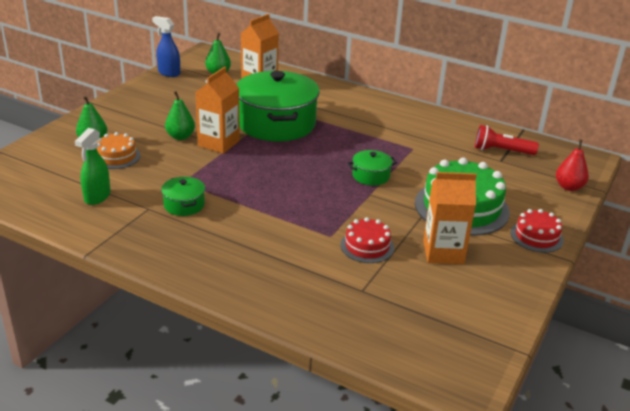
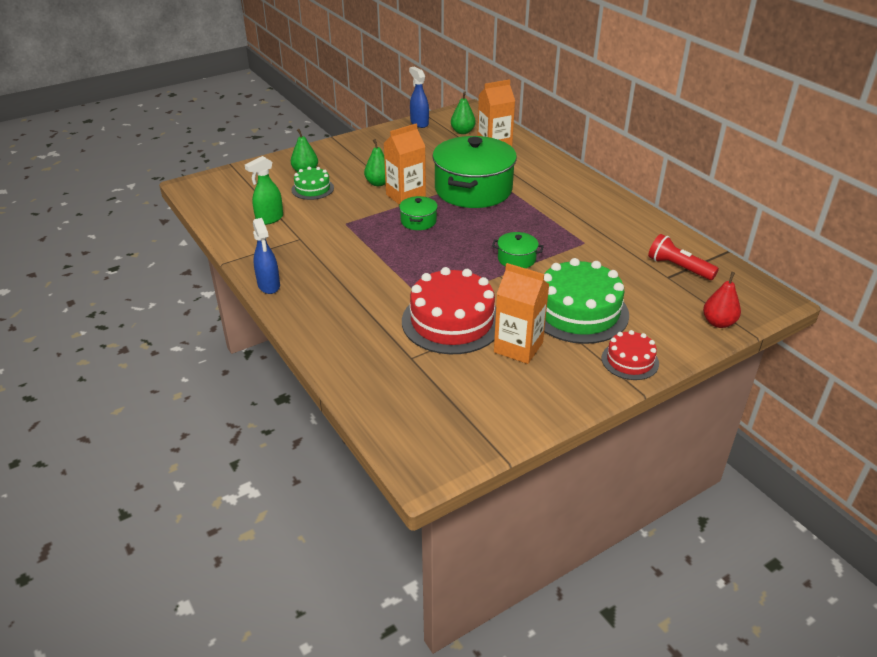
camera: 30 degrees right, 5 degrees up
orange cake [97,132,141,169] -> green cake [291,167,334,200]
green pot [161,176,205,216] -> green pot moved to [399,196,438,230]
red cake [340,217,394,263] -> red cake [402,267,496,354], size x1.89
none -> blue spray bottle [253,218,280,294]

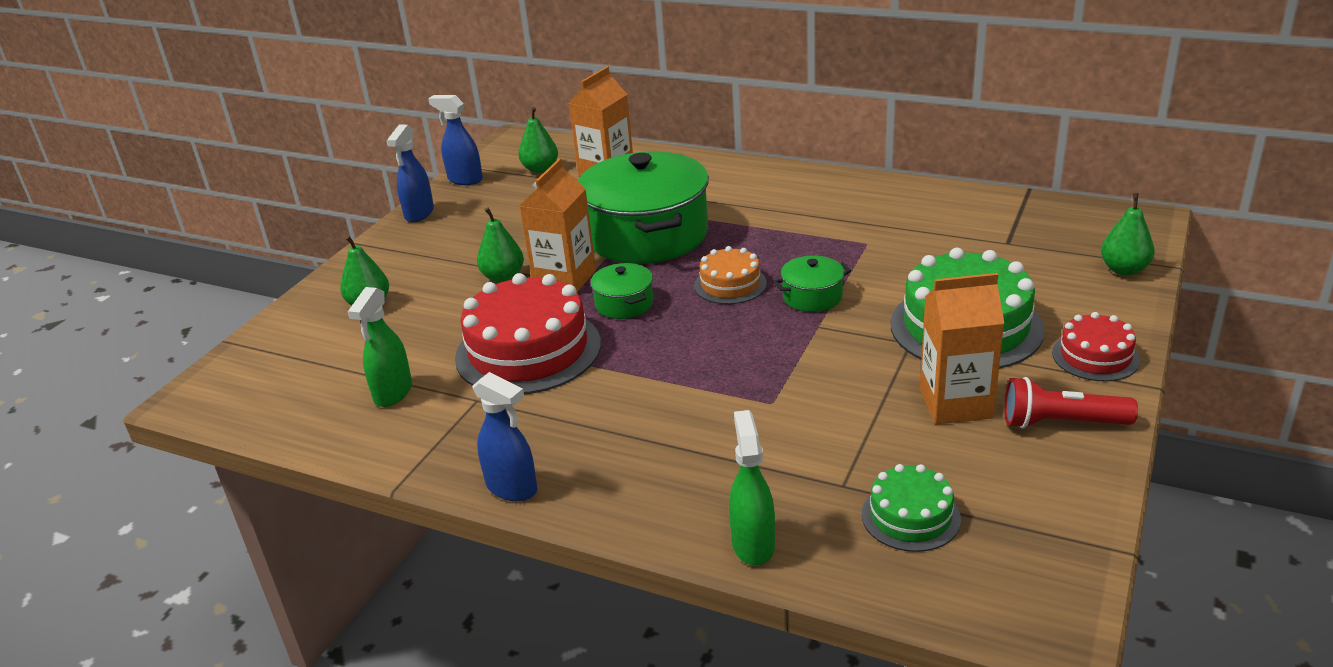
camera: 30 degrees left, 5 degrees down
green cake [291,167,334,200] -> green cake moved to [862,464,961,552]
red cake [402,267,496,354] -> red cake moved to [455,273,601,394]
red flashlight [648,234,719,280] -> red flashlight moved to [1005,377,1138,429]
red pear [703,272,741,328] -> green pear [1101,193,1155,276]
none -> blue spray bottle [387,124,434,222]
none -> orange cake [694,246,767,304]
none -> green spray bottle [729,410,775,566]

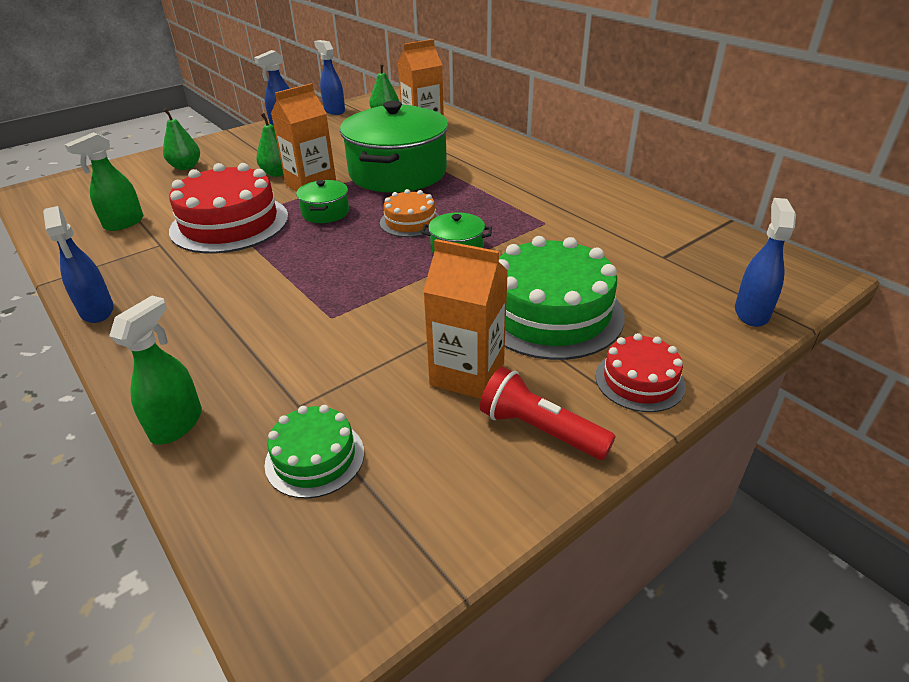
camera: 25 degrees right, 5 degrees up
green pear [1101,193,1155,276] -> blue spray bottle [735,198,796,327]

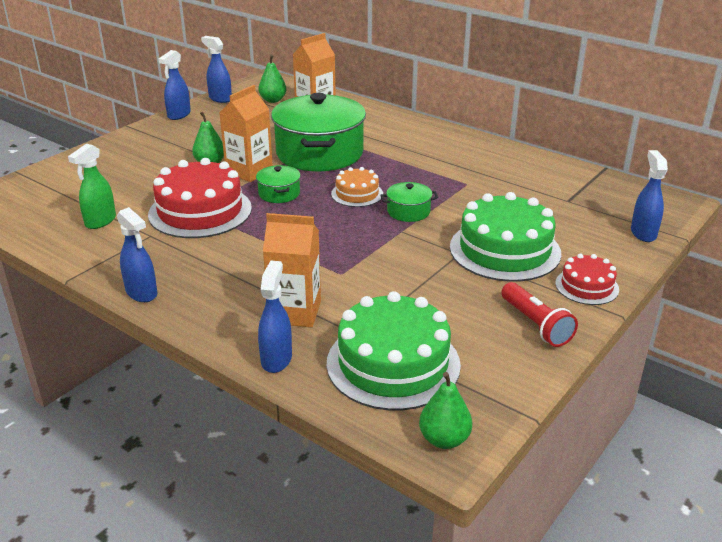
camera: 15 degrees left, 5 degrees down
green spray bottle [109,296,202,445] -> blue spray bottle [258,260,292,373]
green pear [163,108,200,170] -> green pear moved to [419,372,472,449]
green cake [265,405,364,498] -> green cake [327,291,461,410], size x1.89
orange carton [423,239,508,399] -> orange carton moved to [263,213,321,327]
red flashlight [480,367,616,460] -> red flashlight turned 135 degrees counterclockwise [502,282,578,347]

